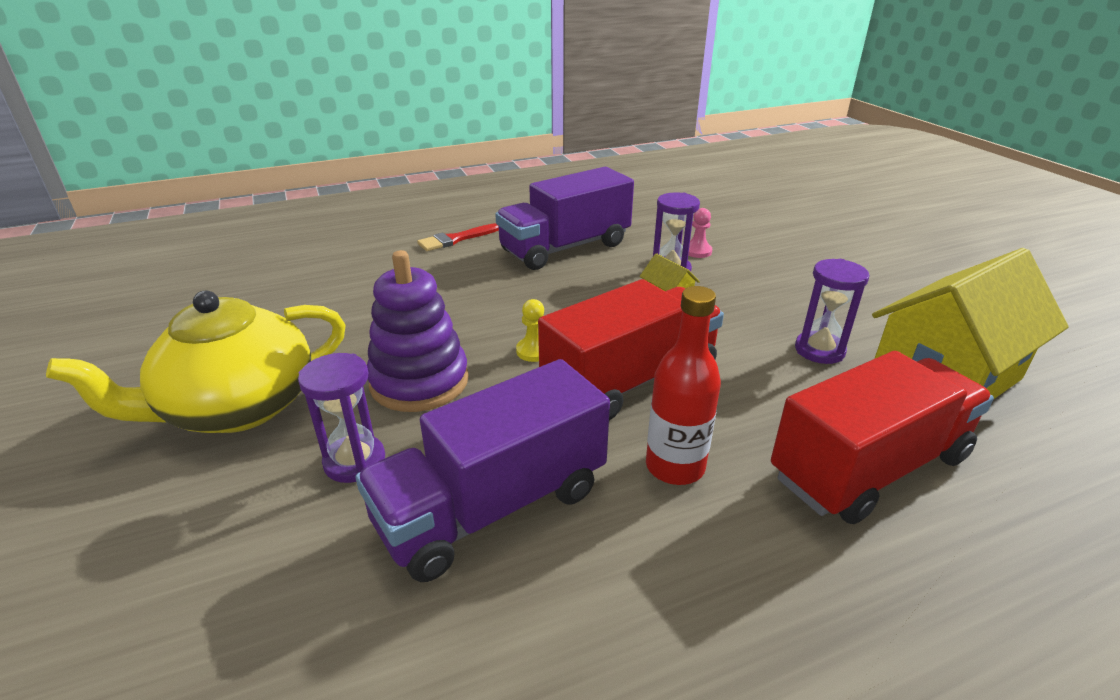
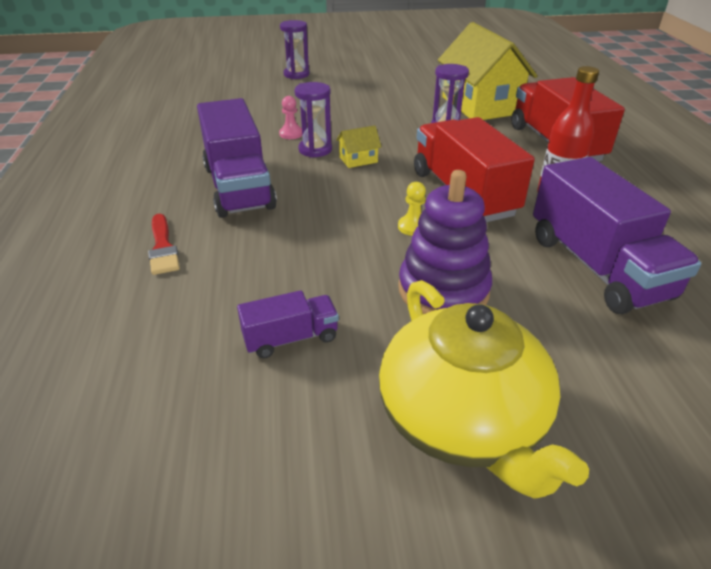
camera: 75 degrees left, 5 degrees up
purple hourglass [298,353,385,483] -> purple hourglass moved to [280,20,310,79]
none -> purple truck [237,290,339,358]

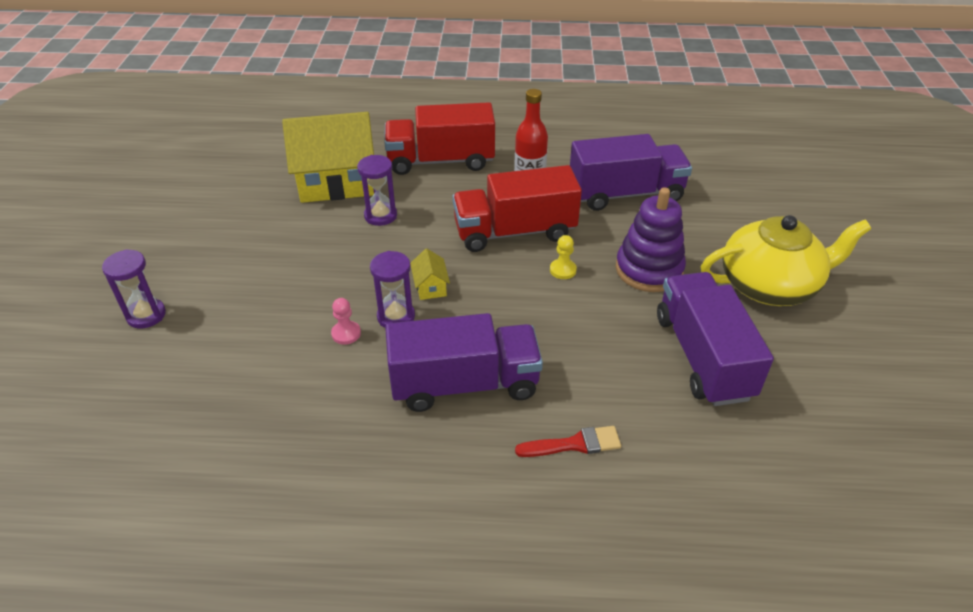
camera: 80 degrees left, 5 degrees up
purple truck [237,290,339,358] -> purple truck [657,272,774,406], size x2.02

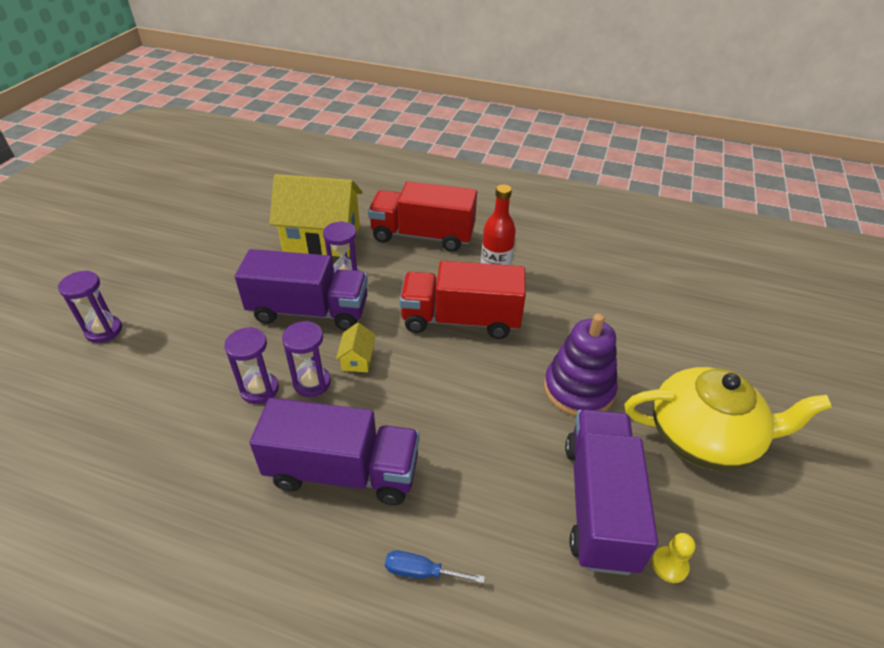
camera: 15 degrees right, 0 degrees up
pink pawn [331,298,361,345] -> purple hourglass [224,327,279,404]
red brush [515,426,621,457] -> blue screwdriver [385,551,485,583]
yellow pawn [550,235,577,279] -> yellow pawn moved to [652,533,696,583]
purple truck [570,134,692,211] -> purple truck moved to [235,249,368,331]

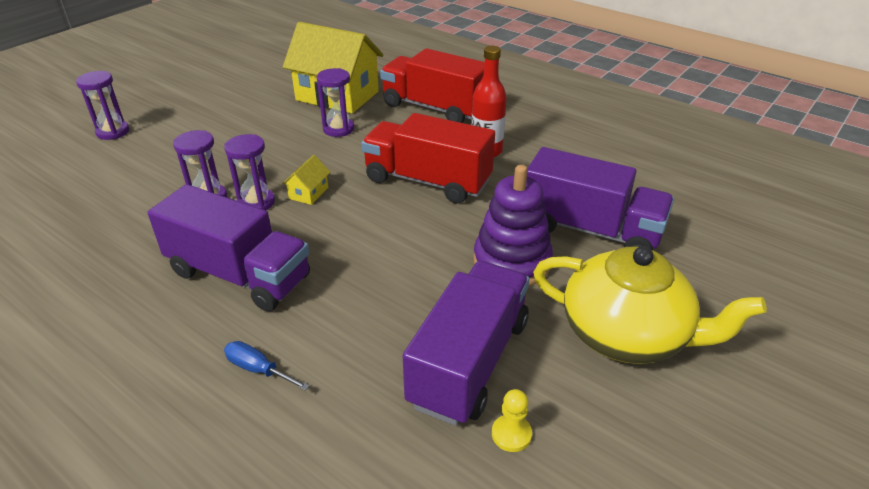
camera: 20 degrees right, 5 degrees down
purple truck [235,249,368,331] -> purple truck moved to [527,147,674,250]

